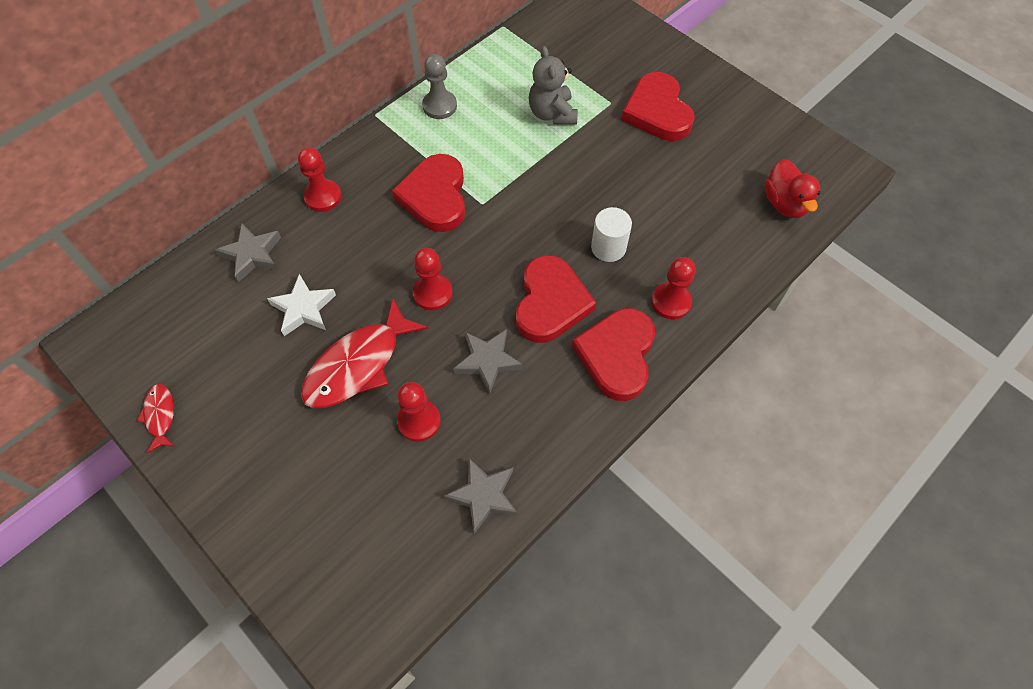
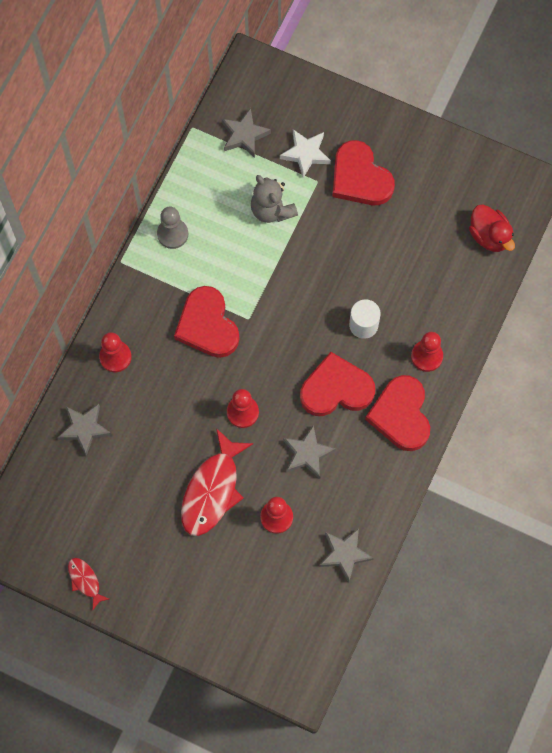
camera: 20 degrees left, 10 degrees up
white star [267,274,336,336] -> white star moved to [280,129,331,178]
red heart [516,255,596,343] -> red heart turned 90 degrees counterclockwise [300,352,375,416]
none -> grey star [222,108,271,158]

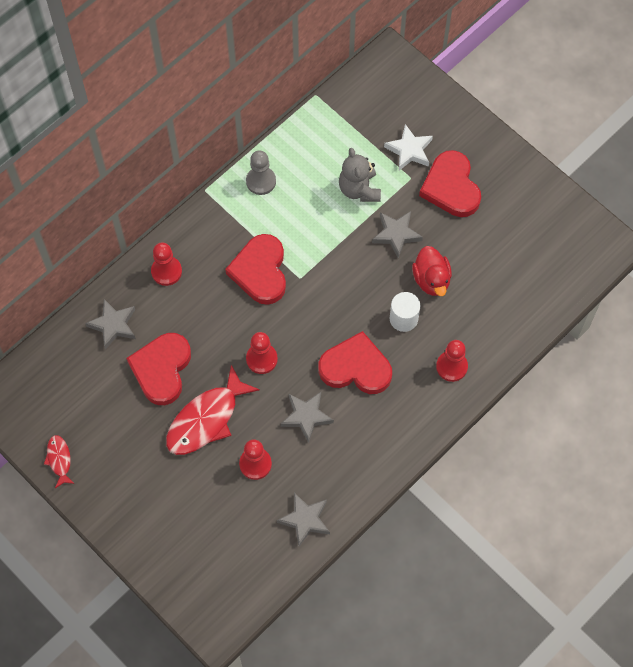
camera: 20 degrees right, 5 degrees down
grey star [222,108,271,158] -> grey star moved to [372,211,423,258]
red heart [365,375,430,451] -> red heart moved to [126,333,191,405]
red duck [469,204,515,252] -> red duck moved to [412,246,452,296]

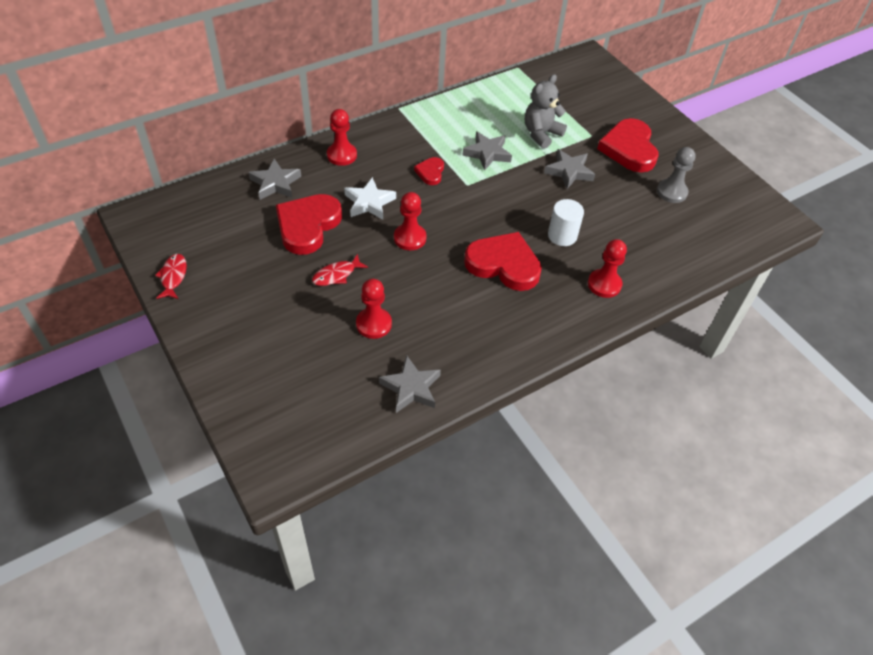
camera: 10 degrees right, 15 degrees down
red fish [166,365,260,455] -> red fish [312,254,368,286], size x0.50
red heart [225,234,286,305] -> red heart [414,157,444,185], size x0.50
grey pawn [246,150,276,195] -> grey pawn moved to [657,147,696,203]
grey star [281,392,334,443] -> grey star moved to [462,131,512,171]
grey teddy bear [339,148,381,202] -> grey teddy bear turned 45 degrees clockwise [525,74,567,149]
white star [384,124,433,171] -> white star moved to [344,177,396,219]
red duck [412,246,452,296] -> none

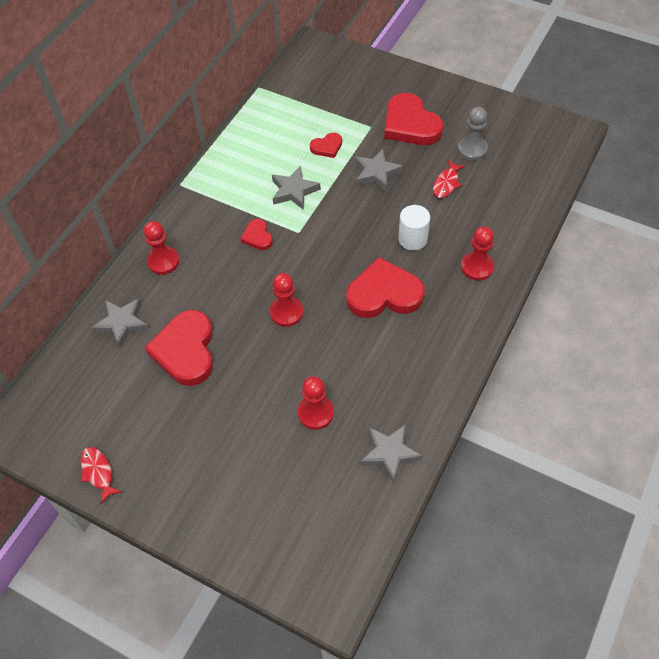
camera: 25 degrees left, 5 degrees up
red fish [312,254,368,286] -> red fish moved to [433,160,465,198]
white star [344,177,396,219] -> none
grey teddy bear [525,74,567,149] -> red heart [310,133,342,158]

